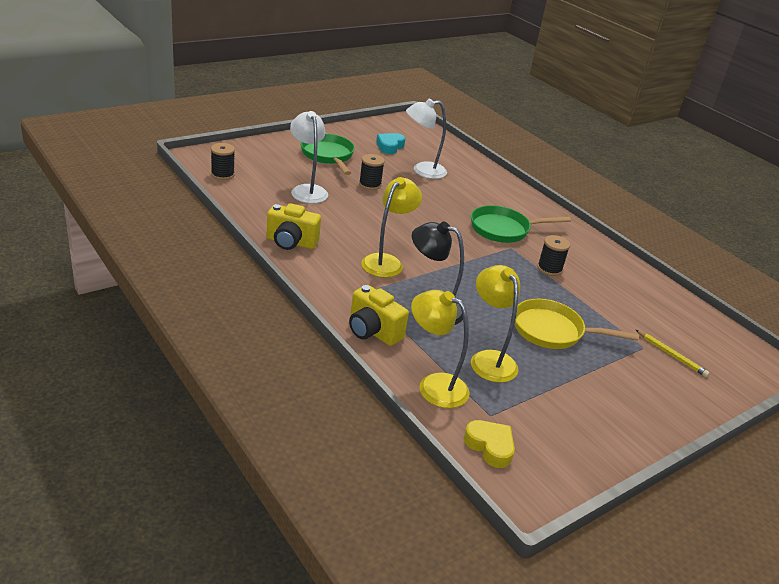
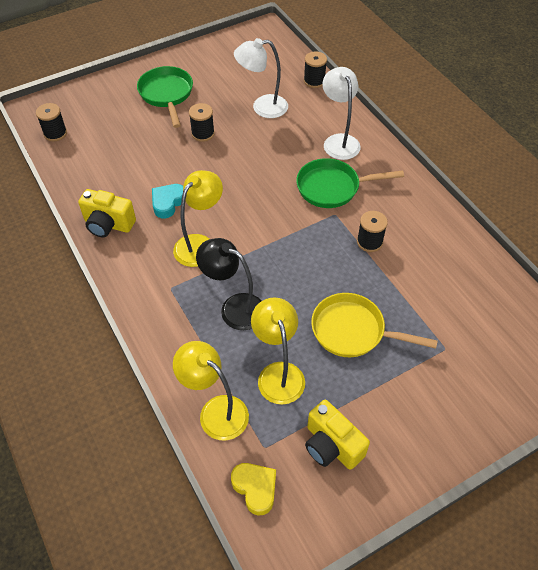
camera: 10 degrees right, 20 degrees up
white lamp [290,111,328,203] -> white lamp moved to [322,67,361,160]
yellow camera [349,285,409,346] -> yellow camera moved to [305,400,370,470]
turquoise heart [376,133,405,154] -> turquoise heart moved to [152,184,186,218]
yellow pencil [636,330,710,377] -> none
none -> black spool [304,51,327,88]

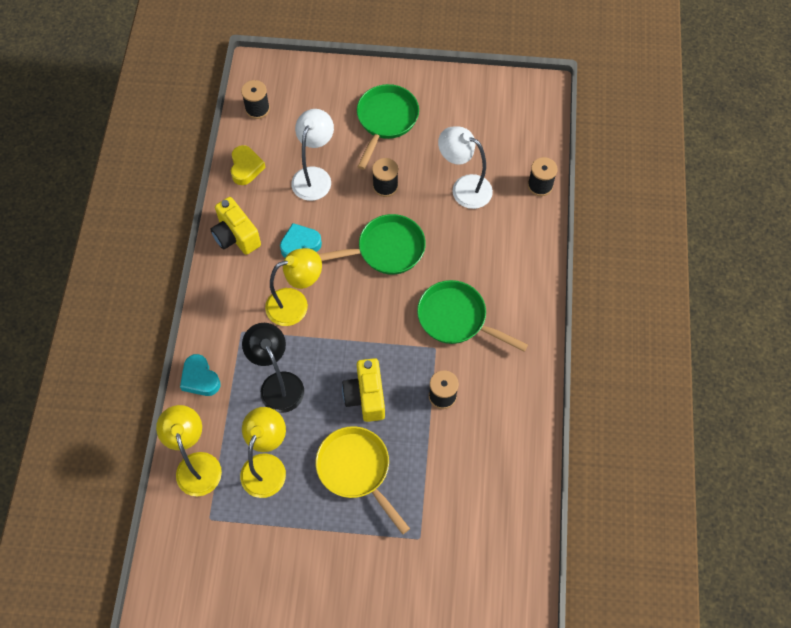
camera: 35 degrees right, 10 degrees up
yellow heart [231,463,276,516] -> yellow heart moved to [231,145,266,185]
yellow camera [305,400,370,470] -> yellow camera moved to [342,358,385,422]
white lamp [322,67,361,160] -> white lamp moved to [291,109,334,201]
none -> turquoise heart [180,354,221,396]
none -> green pan [319,214,426,274]

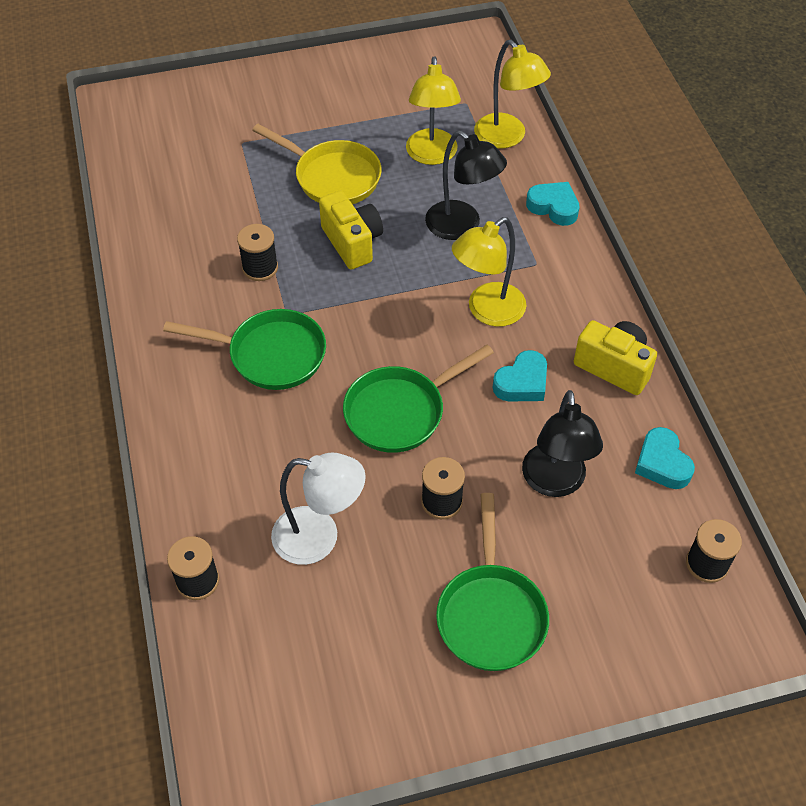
camera: 160 degrees right, 10 degrees down
yellow heart [231,145,266,185] -> turquoise heart [635,427,695,489]
white lamp [291,109,334,201] -> black lamp [522,390,603,497]

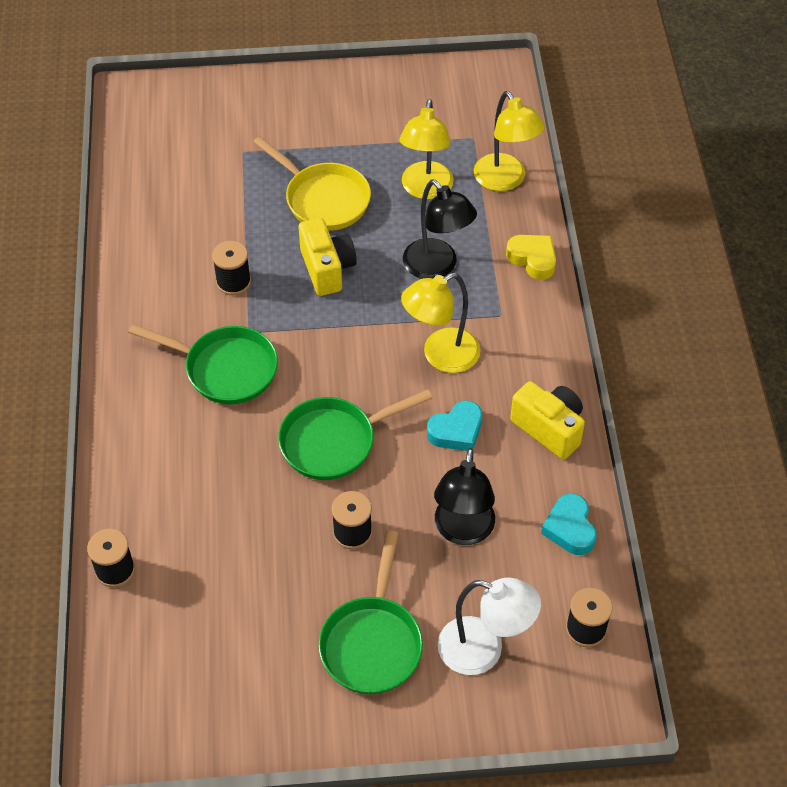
camera: 10 degrees right, 0 degrees up
white lamp [271,453,366,565] -> white lamp moved to [438,578,541,675]
turquoise heart [526,182,580,226] -> yellow heart [506,235,556,280]

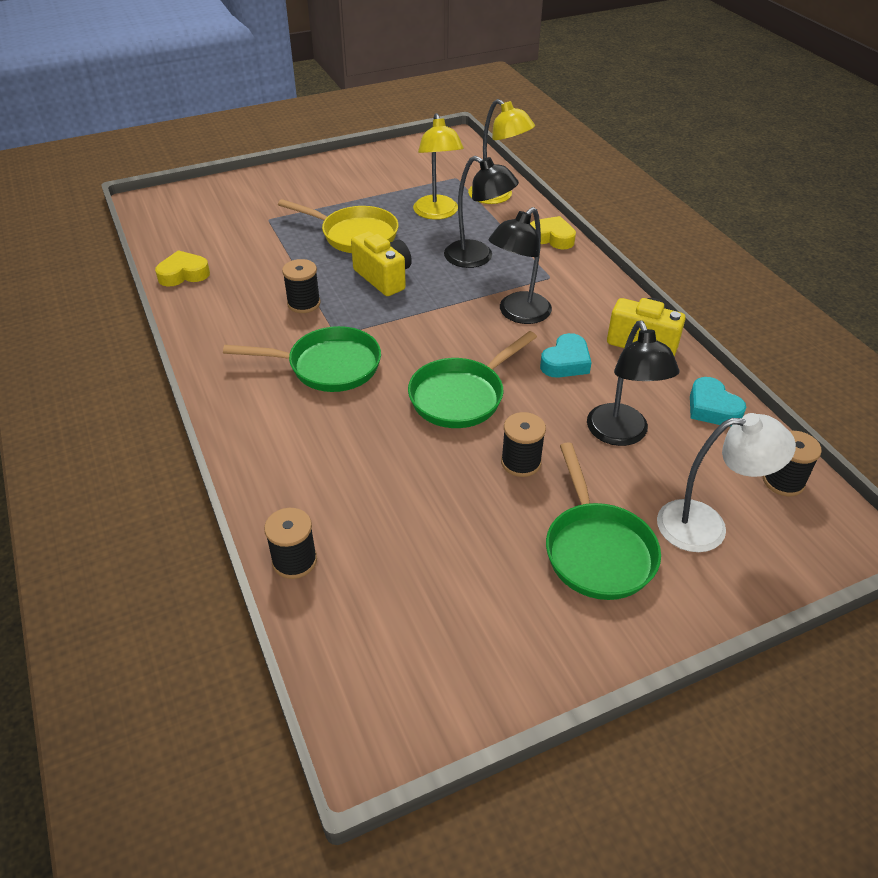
camera: 20 degrees left, 10 degrees down
yellow lamp [401,273,480,373] -> black lamp [489,207,552,324]
none -> yellow heart [155,250,210,287]

